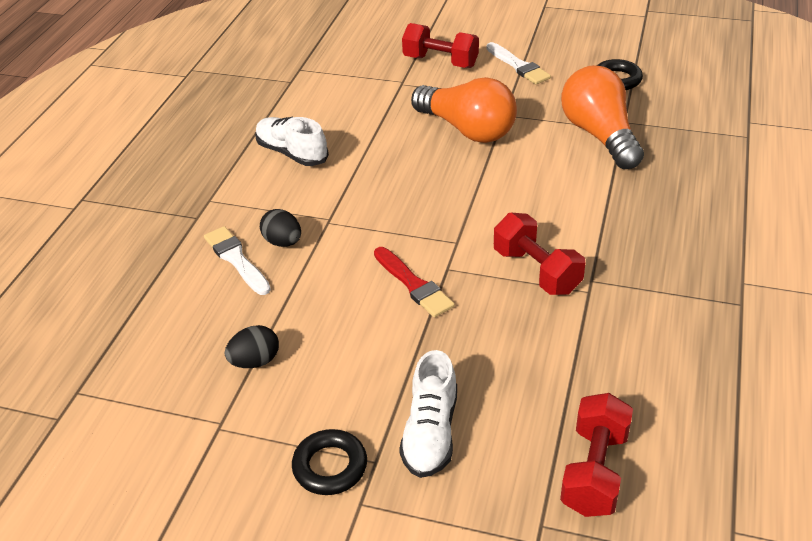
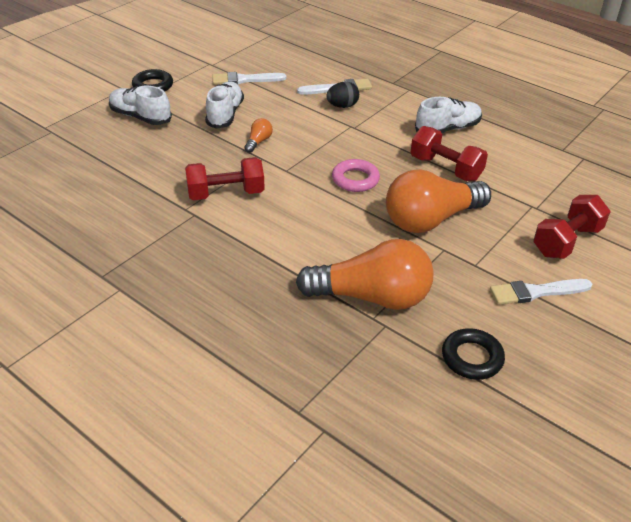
camera: 110 degrees right, 0 degrees up
black egg [225,325,279,368] -> white brush [212,72,286,85]
red brush [374,247,455,317] -> orange light bulb [245,118,273,153]
red dumbbell [560,393,633,517] -> red dumbbell moved to [410,126,488,181]
none -> white shoe [205,81,244,129]
none -> pink ring [332,159,380,192]

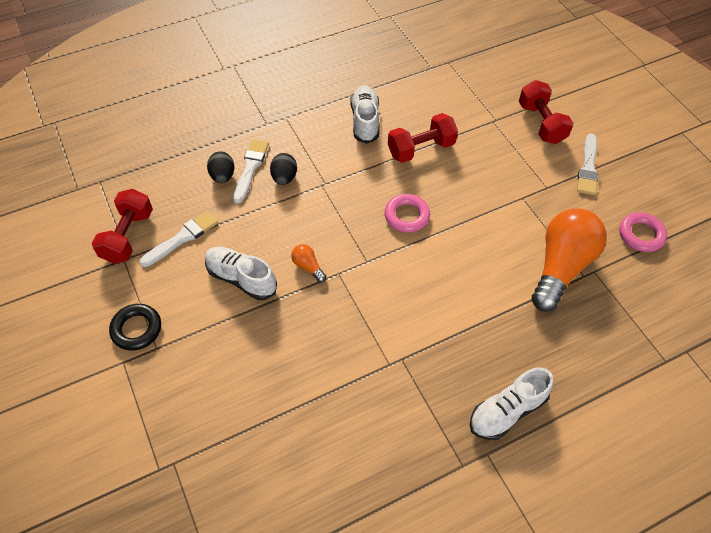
camera: 65 degrees left, 15 degrees up
white shoe [109,86,172,125] -> white shoe moved to [470,367,553,440]
red dumbbell [185,157,265,200] -> red dumbbell moved to [92,189,153,264]
white brush [212,72,286,85] -> white brush turned 150 degrees counterclockwise [139,211,218,267]
orange light bulb [386,169,491,233] -> none
black ring [442,328,505,380] -> pink ring [619,212,667,252]
none -> black egg [207,152,235,183]

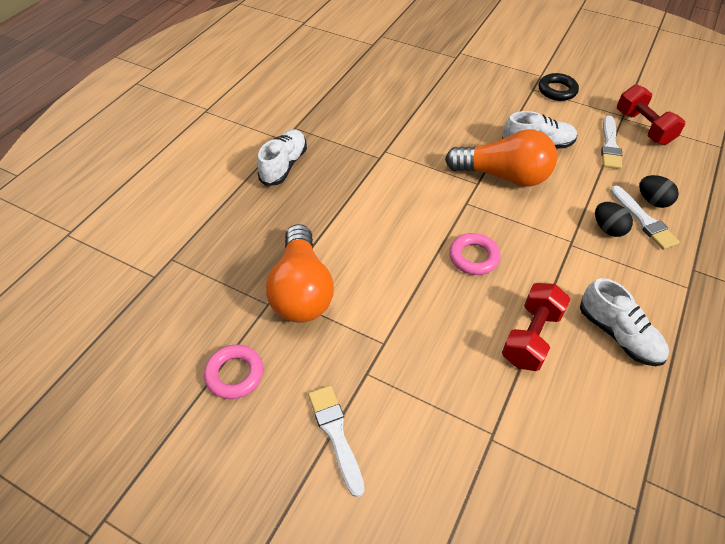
camera: 145 degrees right, 5 degrees down
orange light bulb [291,244,326,283] -> orange light bulb [445,129,557,187], size x2.49
red dumbbell [519,80,573,144] -> none

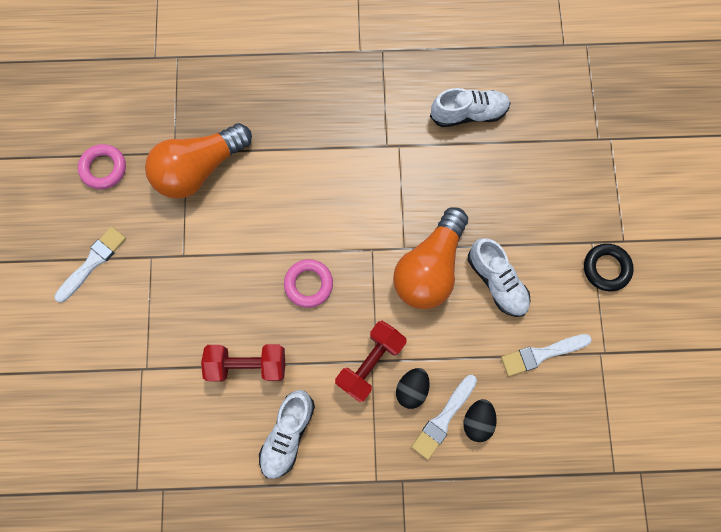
camera: 60 degrees right, 25 degrees up
white shoe [257,129,307,186] -> white shoe moved to [430,88,510,127]
orange light bulb [445,129,557,187] -> orange light bulb turned 45 degrees clockwise [393,207,468,309]
red dumbbell [617,84,685,145] -> red dumbbell moved to [335,321,407,402]

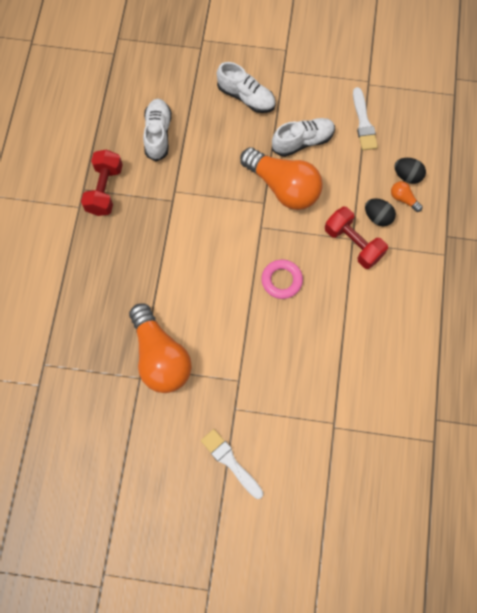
camera: 80 degrees left, 5 degrees down
pink ring [78,144,126,189] -> none
red dumbbell [201,344,285,382] -> red dumbbell moved to [81,150,123,216]
white shoe [259,390,315,479] -> white shoe moved to [217,62,276,113]
white brush [411,375,477,460] -> orange light bulb [391,181,423,212]
black ring [584,244,634,291] -> none

